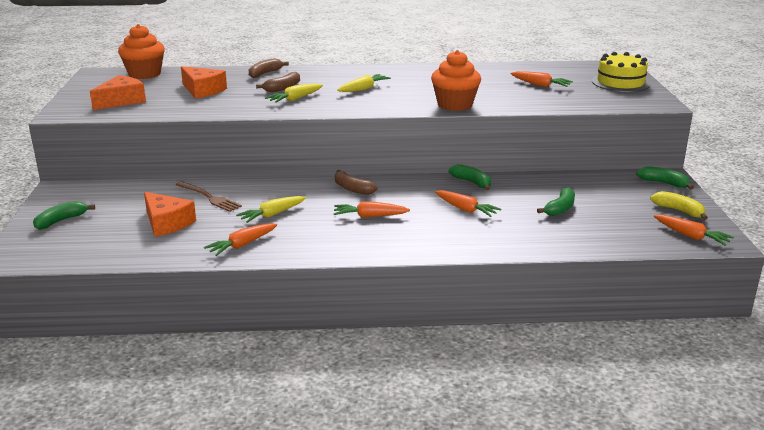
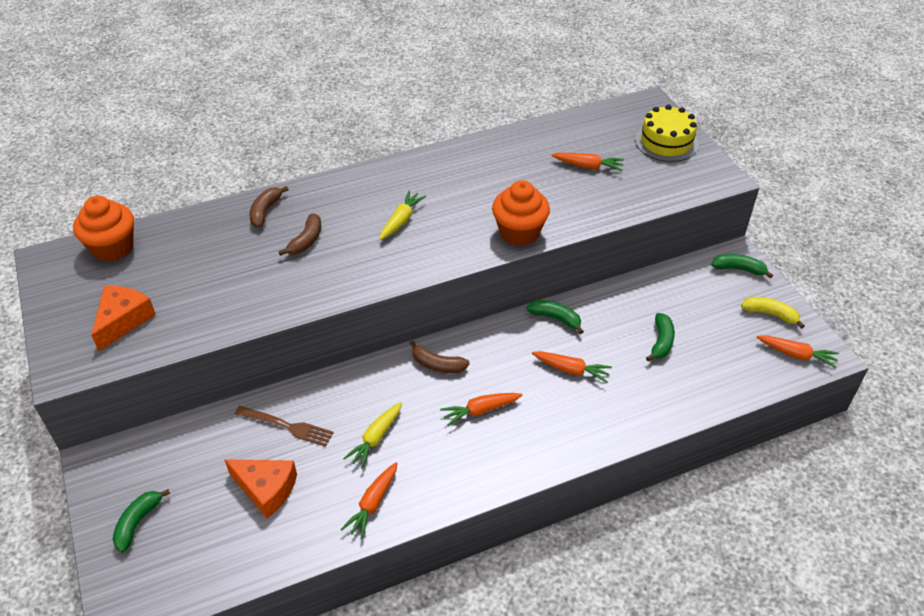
camera: 20 degrees left, 20 degrees up
orange cheese [181,66,227,99] -> none
yellow carrot [265,84,323,103] -> none

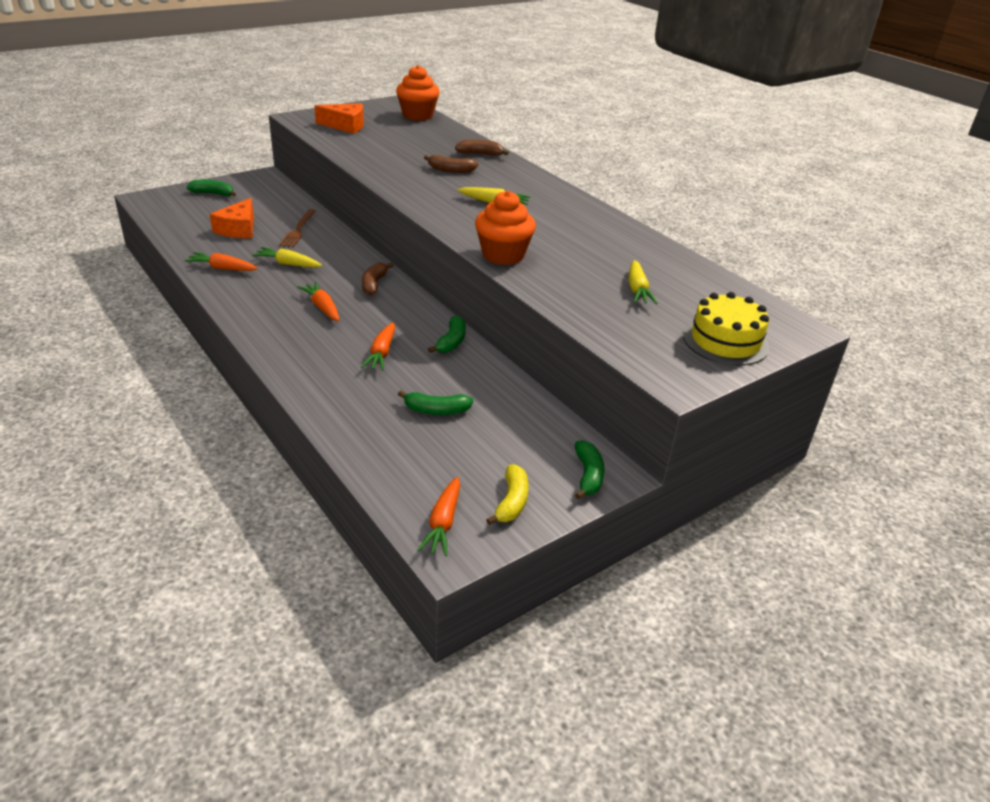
camera: 75 degrees right, 10 degrees down
orange carrot [551,152,624,171] -> yellow carrot [629,260,658,304]

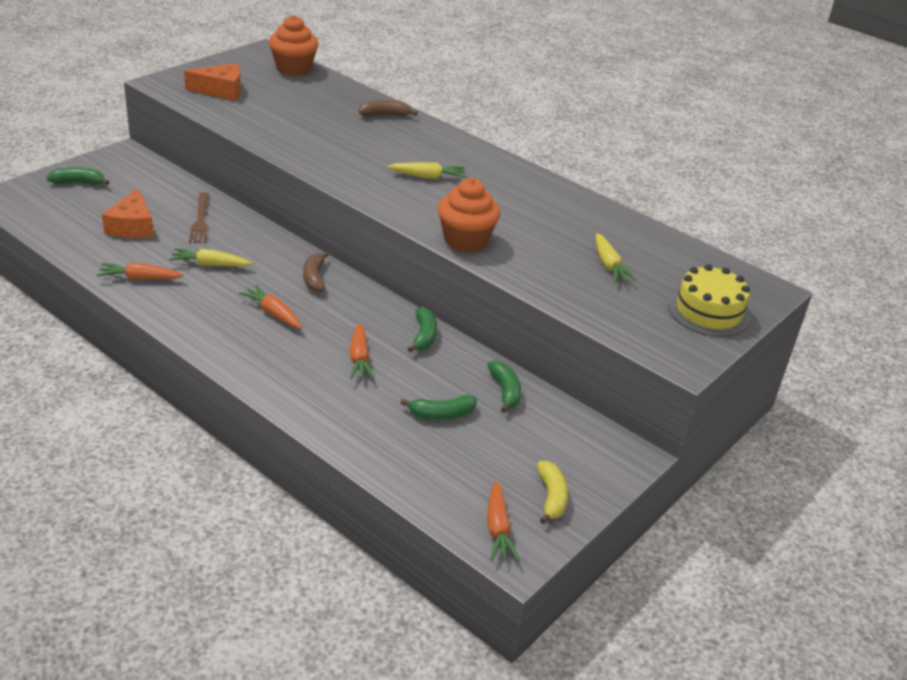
camera: 15 degrees left, 0 degrees up
brown banana [424,155,478,173] -> none
green banana [575,440,605,499] -> green banana moved to [487,360,521,413]

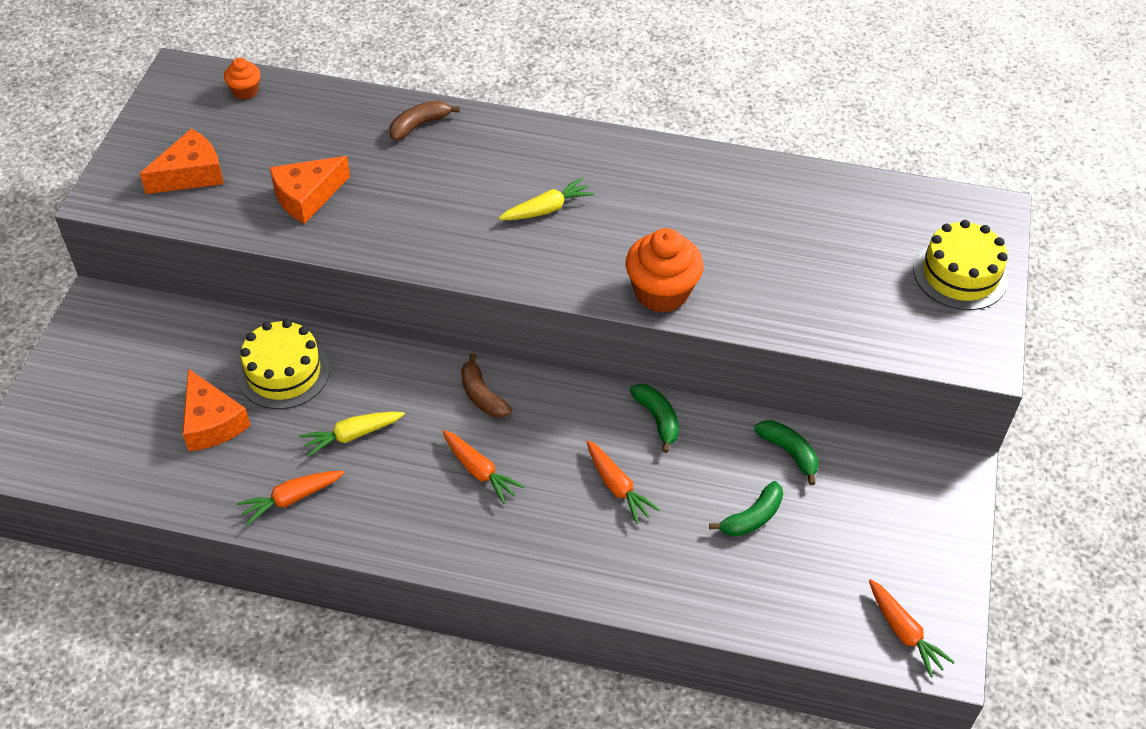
camera: 25 degrees left, 15 degrees up
green banana [46,167,109,185] -> none
brown fork [189,192,209,243] -> yellow cake [237,320,330,409]
orange carrot [239,285,302,328] -> orange carrot turned 150 degrees counterclockwise [442,430,525,504]
orange cupcake [269,15,319,76] -> orange cupcake [224,58,261,100], size x0.53
yellow banana [537,461,568,524] -> none
yellow carrot [596,233,637,282] -> none
none -> orange cheese [270,156,350,224]

